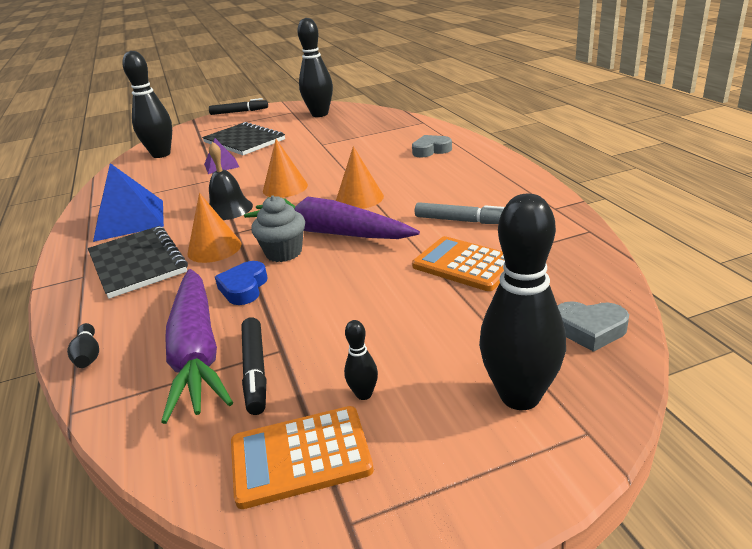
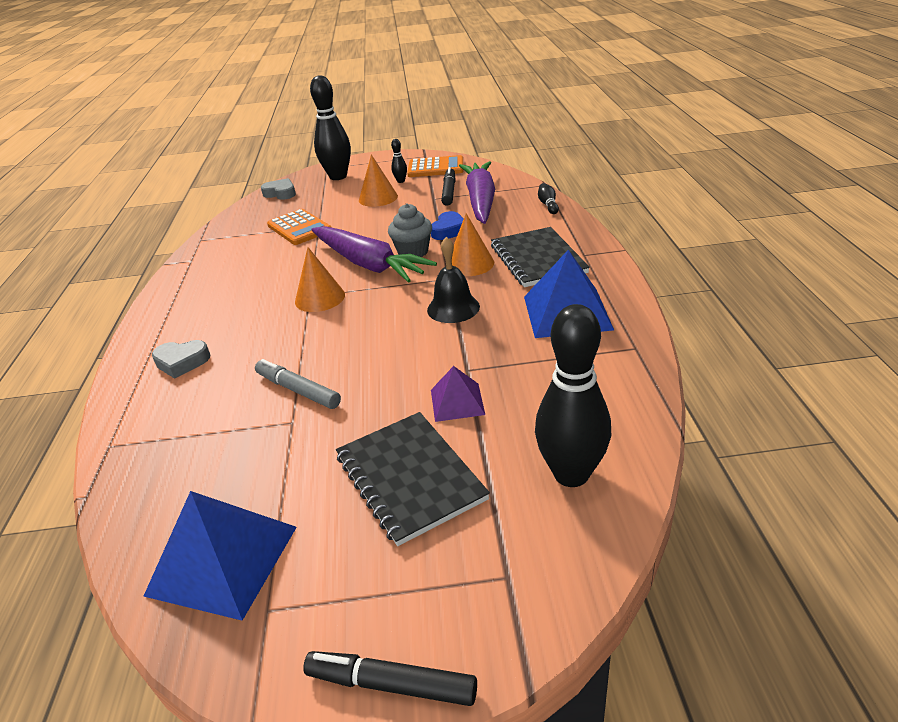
camera: 165 degrees left, 5 degrees up
orange cone [263,139,308,198] -> orange cone moved to [359,154,398,207]
black bowling pin [297,18,333,117] -> blue pyramid [143,491,297,621]
grey marker [415,202,505,224] -> grey marker moved to [255,359,341,409]

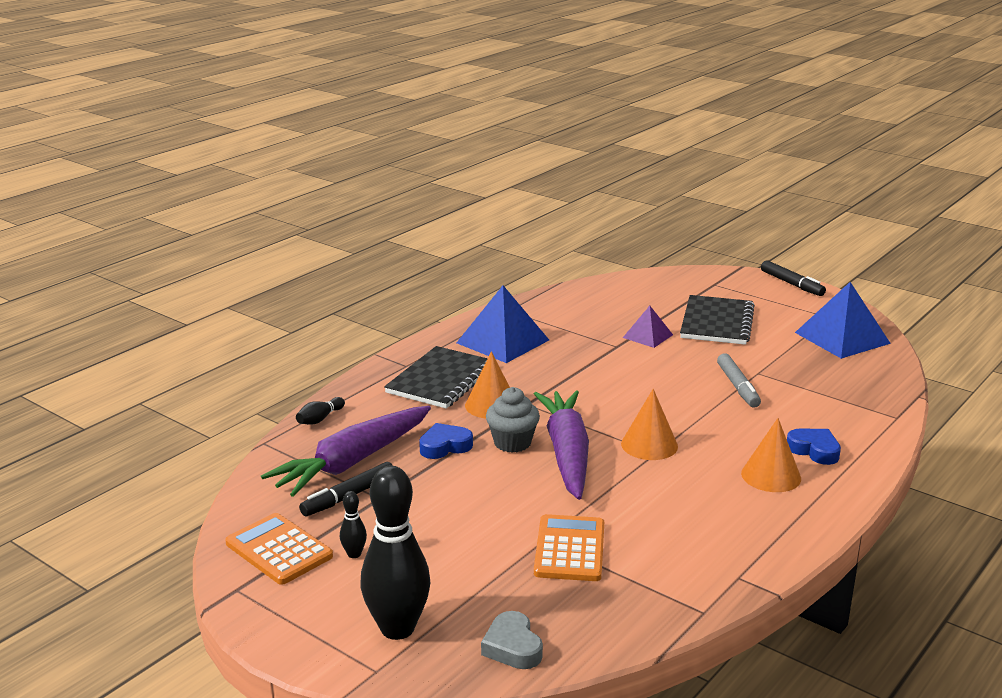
camera: 140 degrees left, 10 degrees down
grey heart [152,340,210,379] -> blue heart [787,429,841,465]
orange cone [359,154,398,207] -> orange cone moved to [741,418,801,492]
black bell [427,237,480,323] -> none
black bowling pin [535,304,611,487] -> none

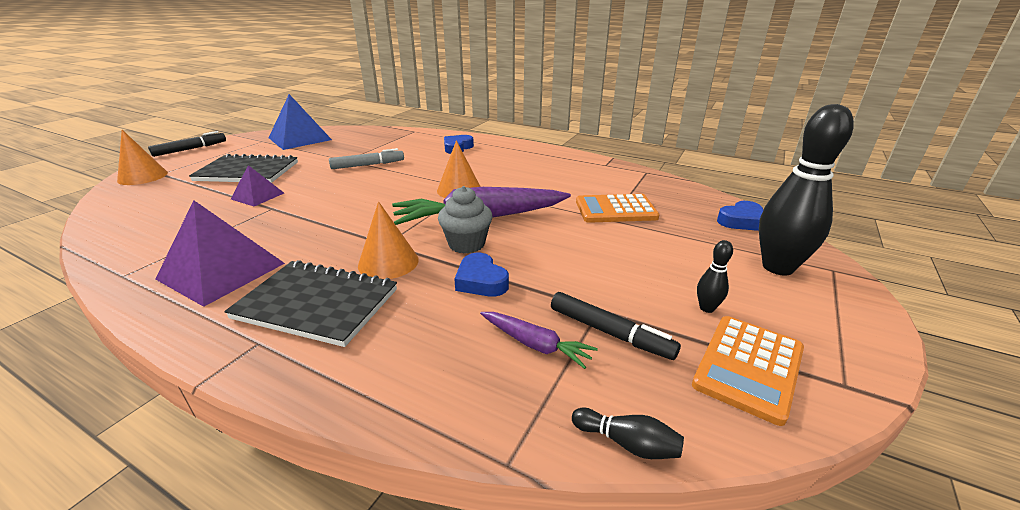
camera: 100 degrees left, 5 degrees up
purple carrot [261,406,431,497] -> purple carrot [480,312,598,369], size x0.48
black bowling pin [296,397,345,425] -> black bowling pin moved to [572,407,684,459]
blue pyramid [456,286,549,363] -> purple pyramid [155,200,285,307]
grey heart [481,611,543,669] -> blue heart [717,201,763,231]
orange cone [741,418,801,492] -> orange cone moved to [117,130,168,185]

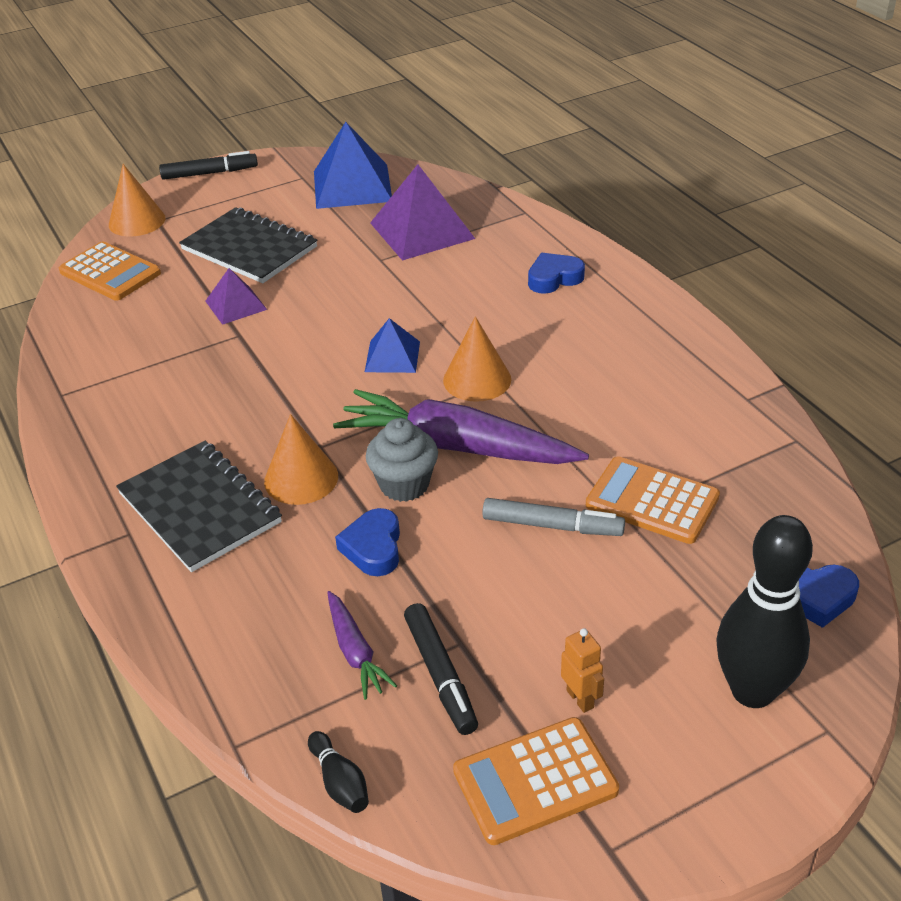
camera: 35 degrees right, 10 degrees up
purple pyramid [155,200,285,307] -> purple pyramid moved to [370,164,475,261]
grey marker [329,148,404,169] -> grey marker moved to [482,498,625,536]
black bowling pin [697,240,733,313] -> orange robot [561,628,604,713]
none -> orange calculator [59,241,161,300]
none -> blue pyramid [365,318,420,373]

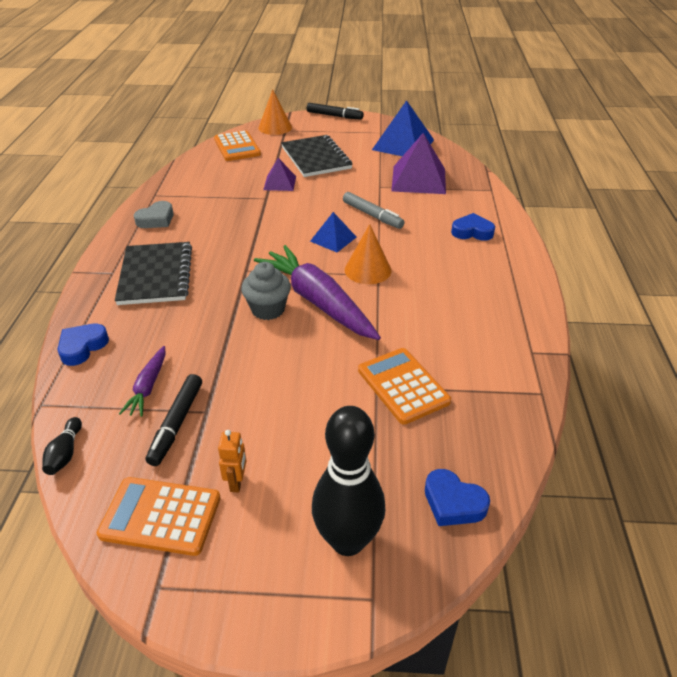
camera: 30 degrees right, 0 degrees up
orange cone [264,414,338,505] -> none
blue heart [335,508,400,576] -> blue heart moved to [58,324,109,366]
grey marker [482,498,625,536] -> grey marker moved to [343,192,405,229]
none -> grey heart [134,201,174,228]

